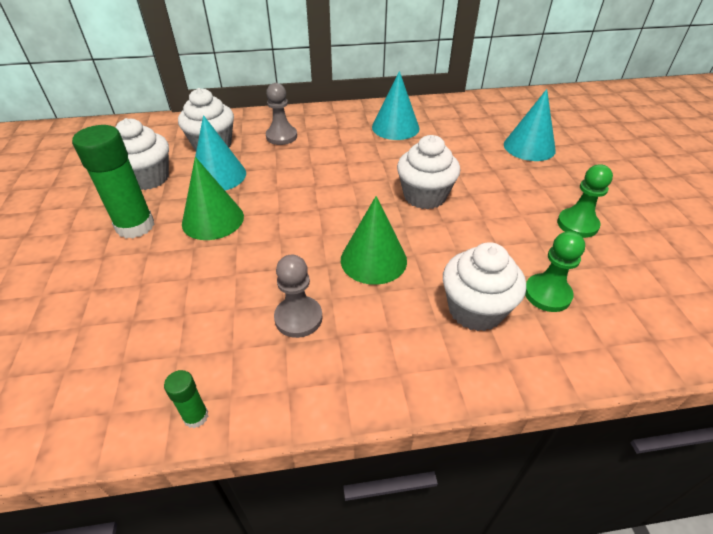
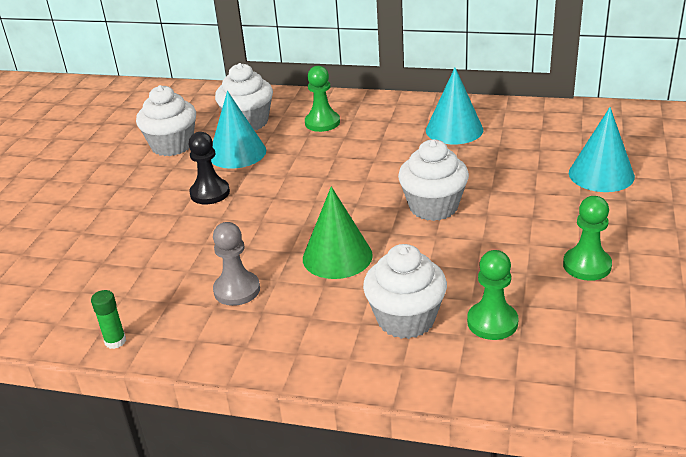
camera: 25 degrees right, 10 degrees down
green glue stick [72,125,155,239] -> none
green cone [182,157,244,240] -> black pawn [189,132,230,204]
grey pawn [266,83,297,145] -> green pawn [305,66,340,132]

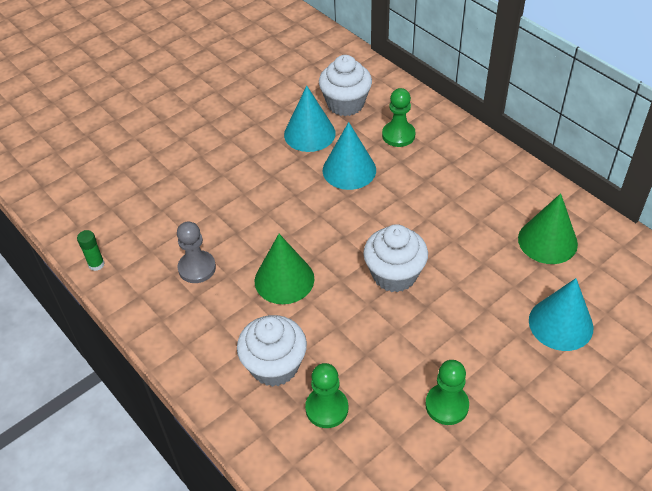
camera: 35 degrees right, 15 degrees up
white cupcake [136,85,196,156] -> none
black pawn [189,132,230,204] -> none
turquoise cone [426,68,483,144] -> turquoise cone moved to [323,122,376,190]
none -> green cone [518,193,578,264]

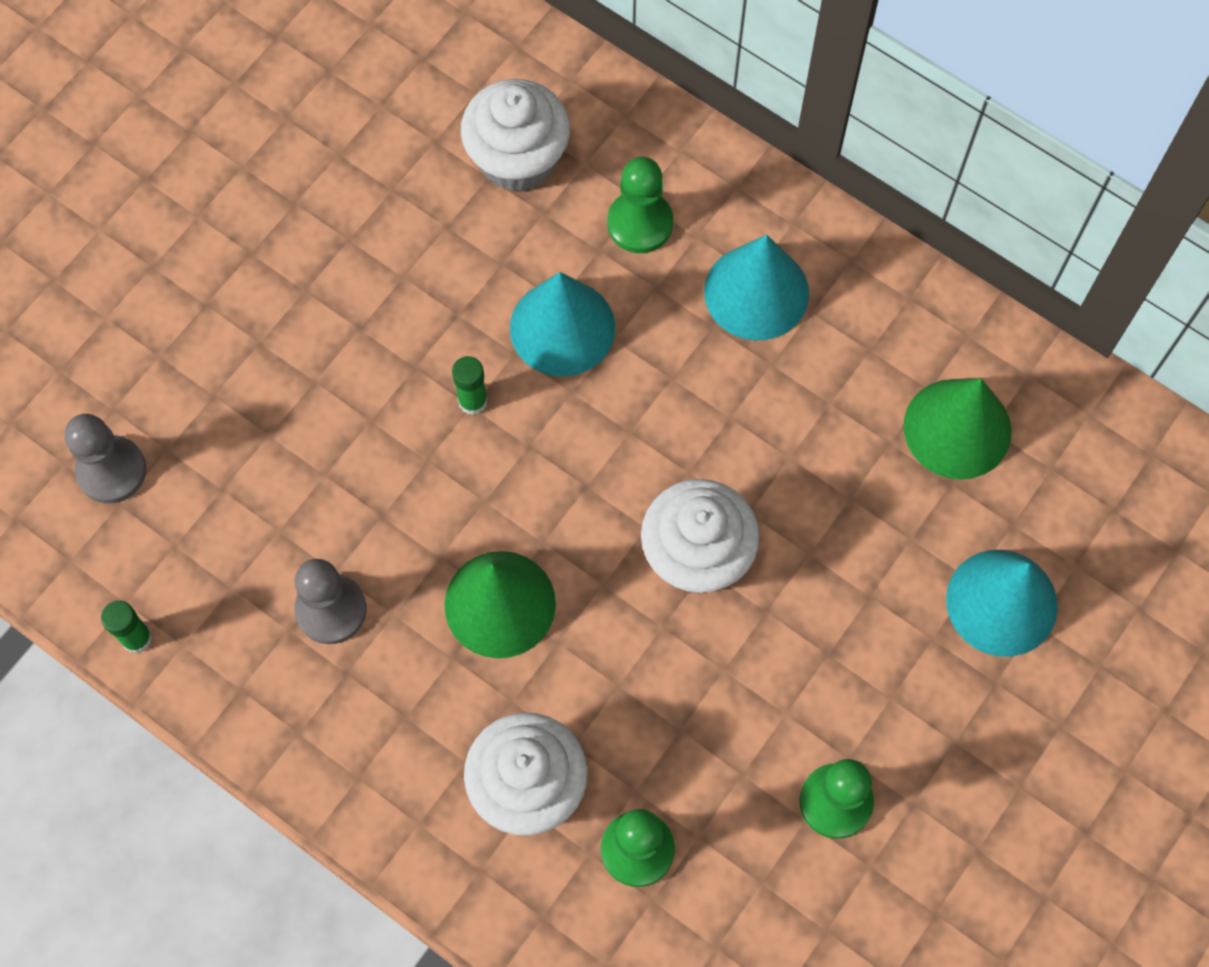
camera: 15 degrees left, 20 degrees up
turquoise cone [284,86,336,152] -> turquoise cone moved to [704,235,809,340]
none -> grey pawn [64,414,146,503]
none -> green glue stick [452,356,488,415]

